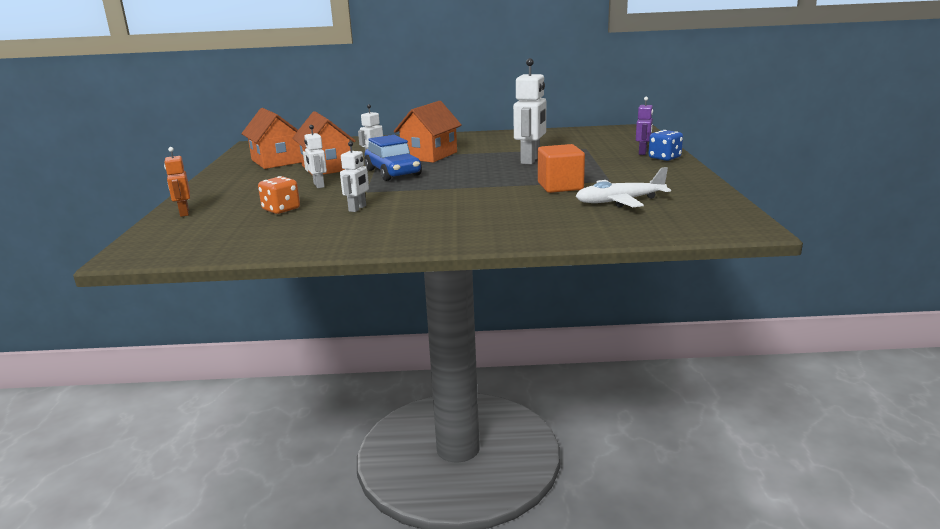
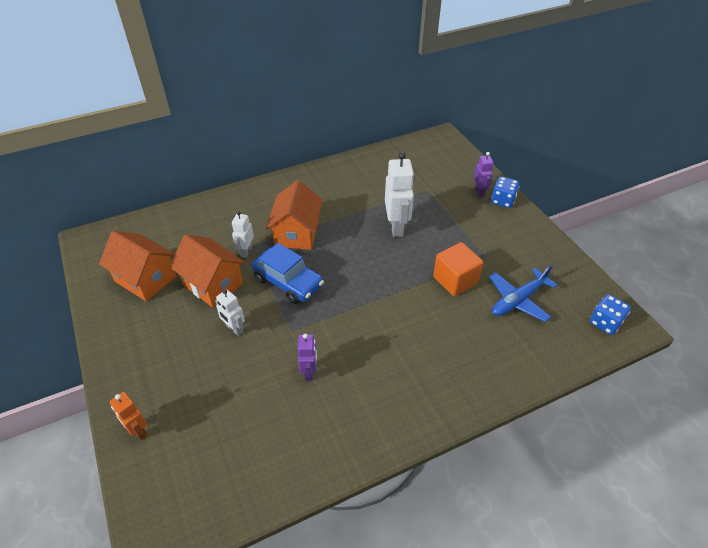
camera: 25 degrees left, 25 degrees up
orange dice [258,176,300,214] -> none
white robot [340,141,369,212] -> purple robot [298,334,317,381]
white plane [576,167,671,207] -> blue plane [489,265,557,322]
none -> blue dice [590,294,631,335]

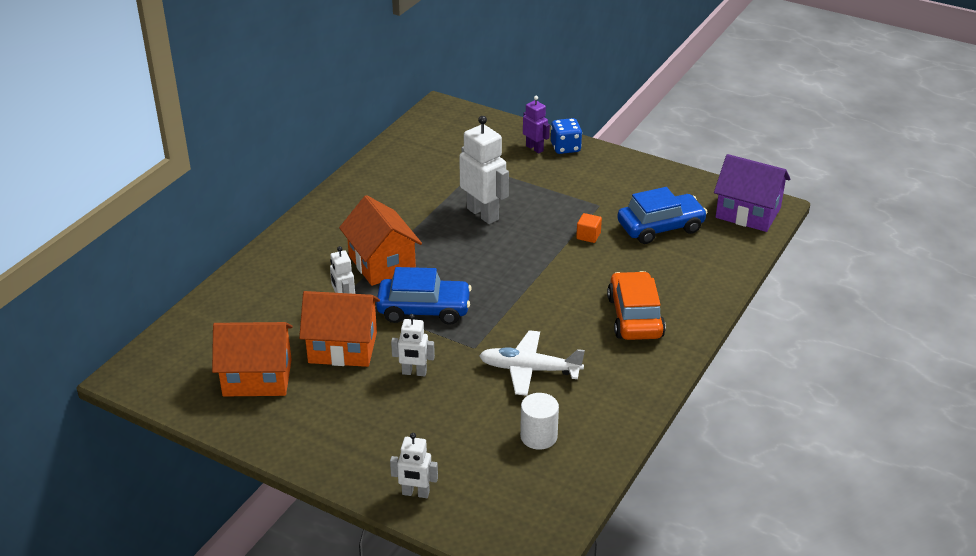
camera: 35 degrees left, 10 degrees down
orange robot [109,392,148,440] -> white robot [390,433,438,498]
purple robot [298,334,317,381] -> white plane [479,330,585,396]
orange cube [433,242,483,296] -> orange cube [576,213,602,243], size x0.51
blue plane [489,265,557,322] -> blue car [617,187,708,244]
blue dice [590,294,631,335] -> purple house [714,154,791,232]
none -> white cylinder [520,393,559,450]
none -> orange car [607,271,666,340]

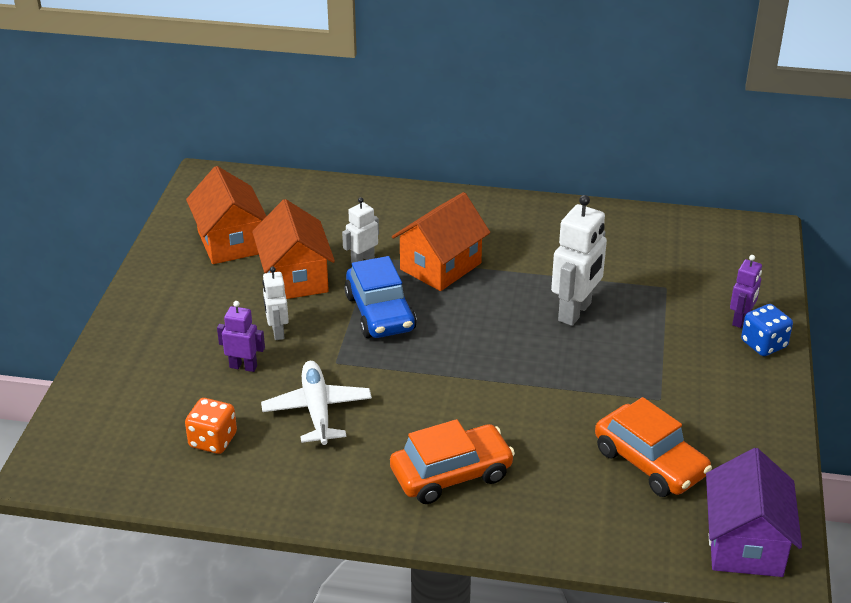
camera: 70 degrees right, 0 degrees up
white robot [390,433,438,498] -> none
white cylinder [520,393,559,450] -> orange dice [185,398,237,454]
orange cube [576,213,602,243] -> none
blue car [617,187,708,244] -> orange car [595,397,712,497]
none -> purple robot [217,301,265,372]

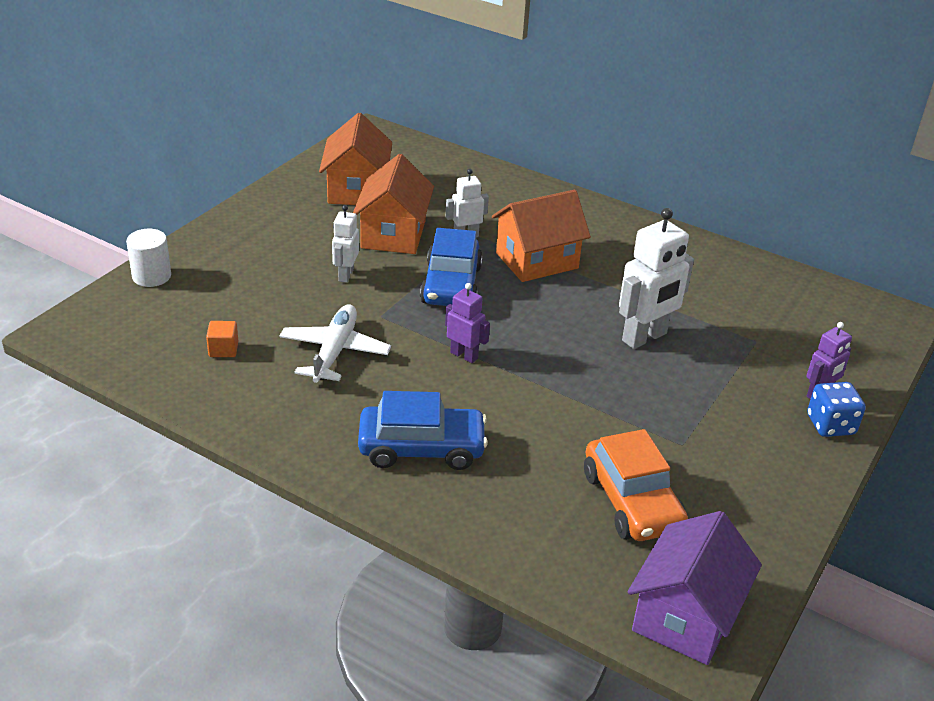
camera: 20 degrees right, 0 degrees up
orange dice [185,398,237,454] -> orange cube [206,321,238,357]
purple robot [217,301,265,372] -> purple robot moved to [445,283,490,363]
orange car [390,419,515,504] -> blue car [358,391,488,470]
none -> white cylinder [126,229,171,287]

